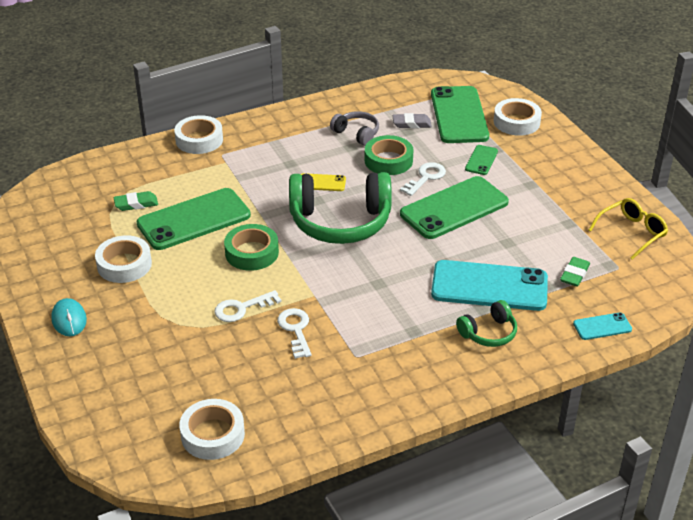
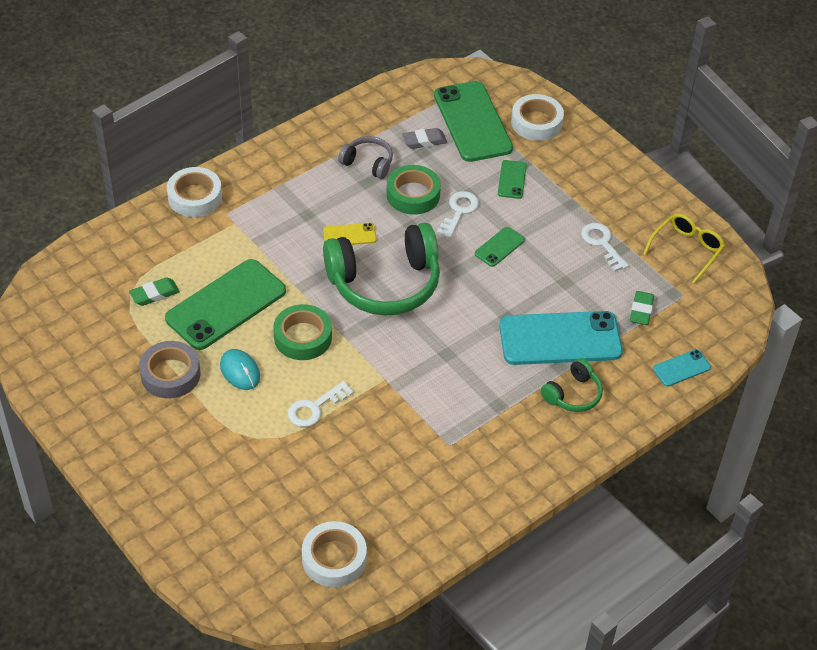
camera: 15 degrees left, 10 degrees up
turquoise mouse [51,298,87,336] -> turquoise mouse moved to [220,349,260,390]
white tape [95,235,152,283] -> grey tape [139,341,200,399]
white key [277,308,312,359] -> white key moved to [581,223,629,272]
green phone [400,176,509,239] -> green phone [475,227,525,267], size x0.46

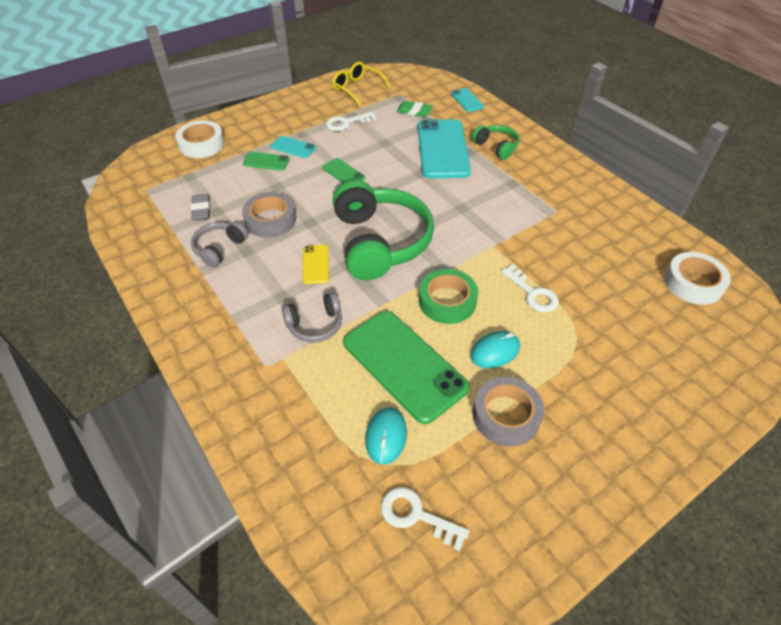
camera: 85 degrees left, 0 degrees up
green eraser [129,277,180,306] -> turquoise mouse [365,407,407,465]
white tape [167,167,222,217] -> none
green tape [387,165,441,215] -> grey tape [242,192,296,238]
green phone [434,81,513,162] -> none
white key [436,191,479,238] -> white key moved to [381,487,469,551]
none -> turquoise phone [271,136,316,158]
none -> grey headphones [282,292,342,342]

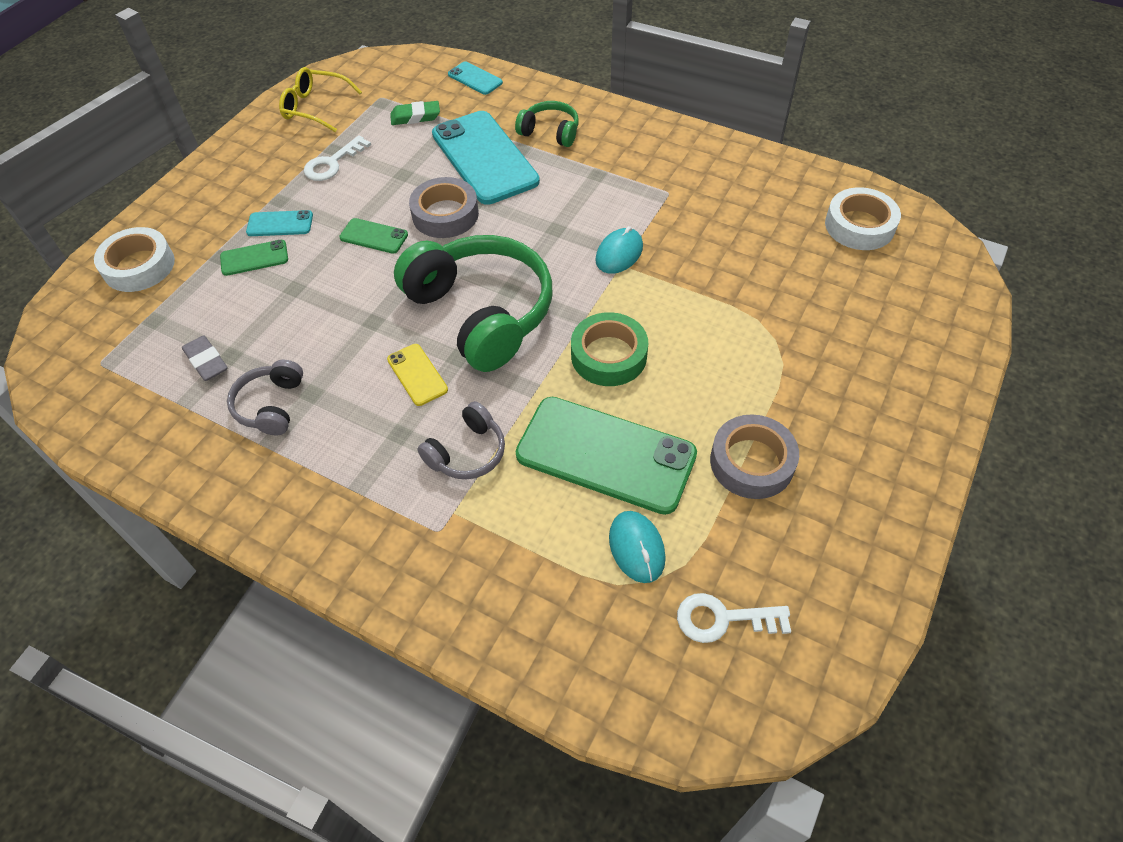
camera: 25 degrees left, 5 degrees up
grey tape [242,192,296,238] -> grey tape moved to [409,177,479,238]
turquoise mouse [470,331,520,368] -> turquoise mouse moved to [595,226,643,274]
white key [501,264,559,312] -> none

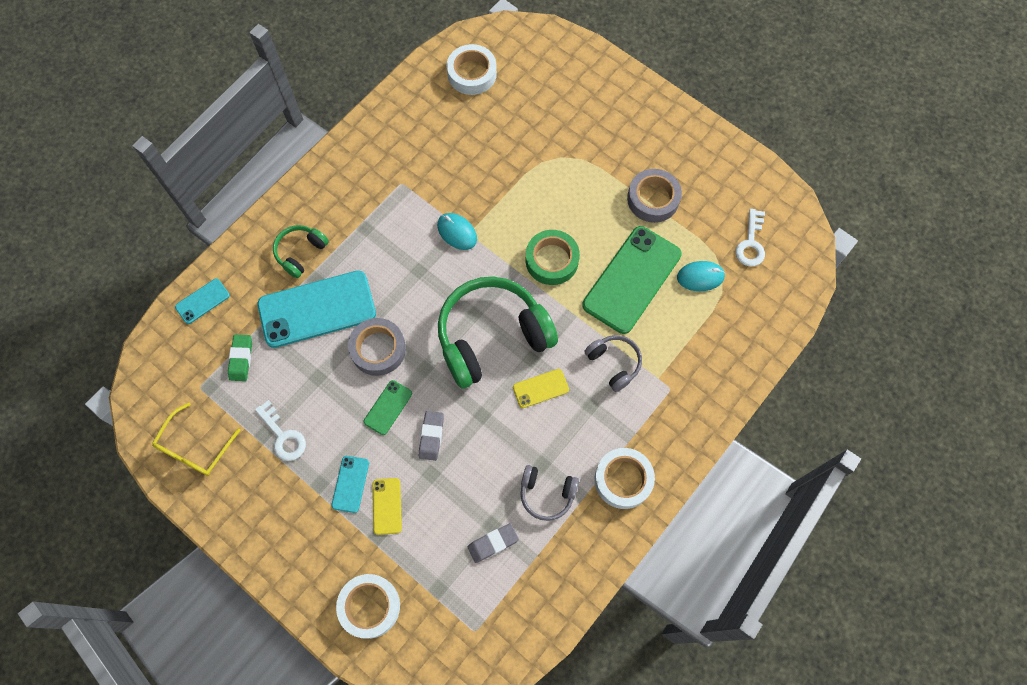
camera: 80 degrees left, 15 degrees up
green phone [220,240,288,276] -> yellow phone [373,478,402,535]
none -> grey eraser [419,411,444,461]
none -> white tape [594,448,655,509]

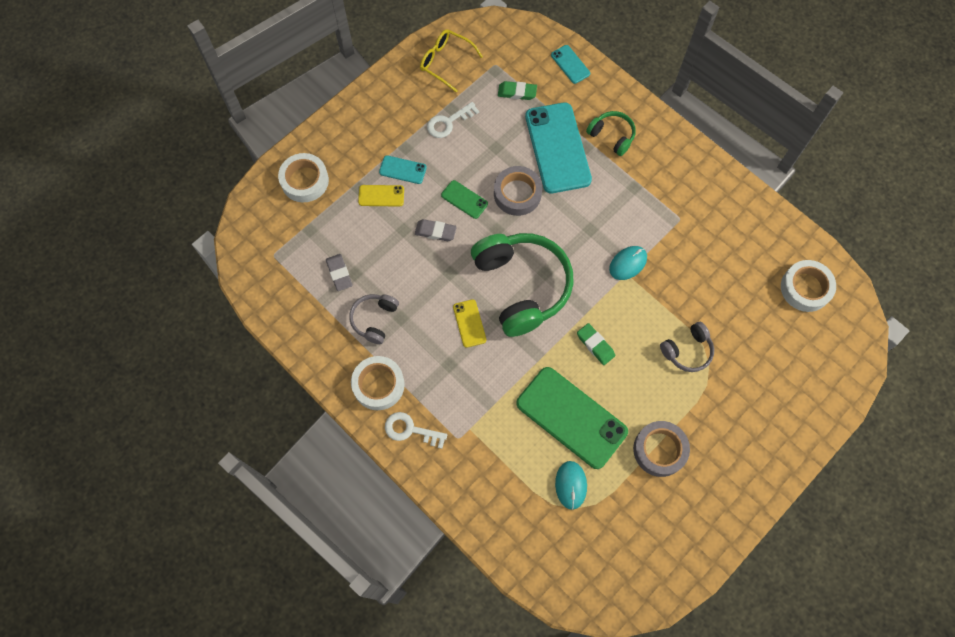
camera: 95 degrees right, 0 degrees up
green tape [526,230,580,285] -> green eraser [577,323,615,365]
grey headphones [584,335,642,392] -> grey headphones moved to [660,322,714,372]
white key [736,209,765,266] -> white key moved to [385,412,447,449]

